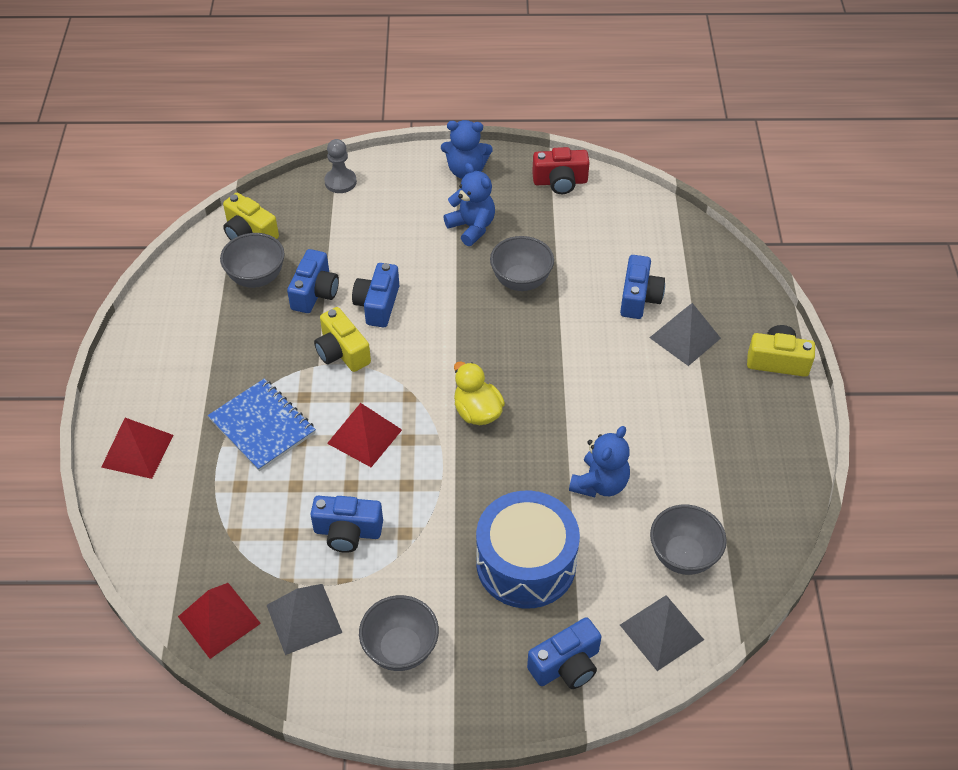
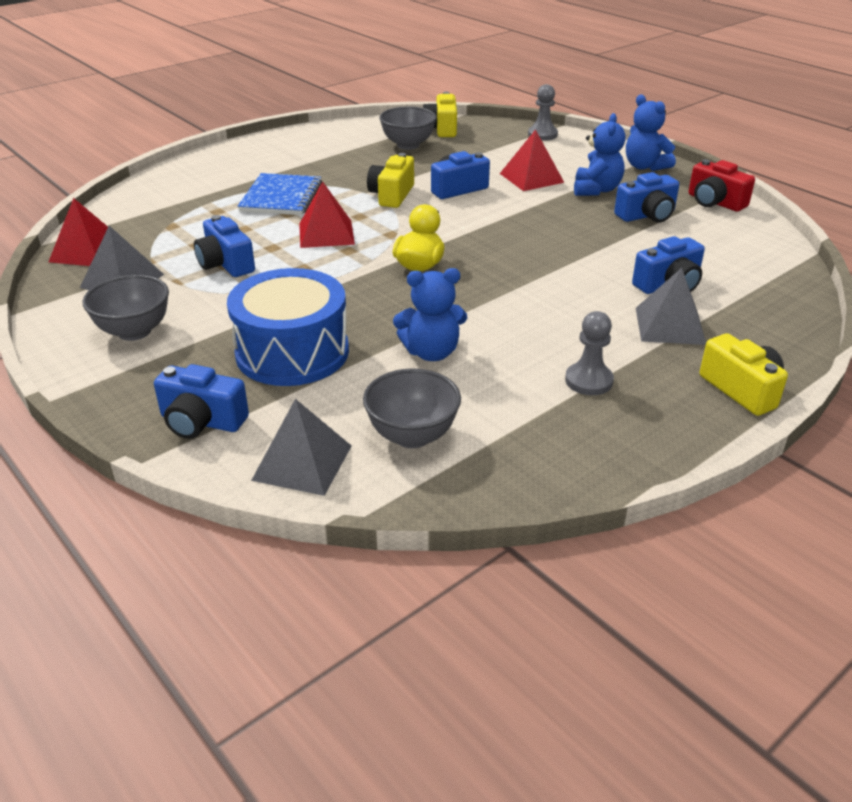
camera: 50 degrees right, 15 degrees down
red pyramid [101,418,174,479] -> red pyramid moved to [500,129,564,191]
blue camera [287,249,339,313] -> blue camera moved to [614,172,679,223]
grey bowl [490,236,554,291] -> none
none -> grey pawn [565,311,614,395]

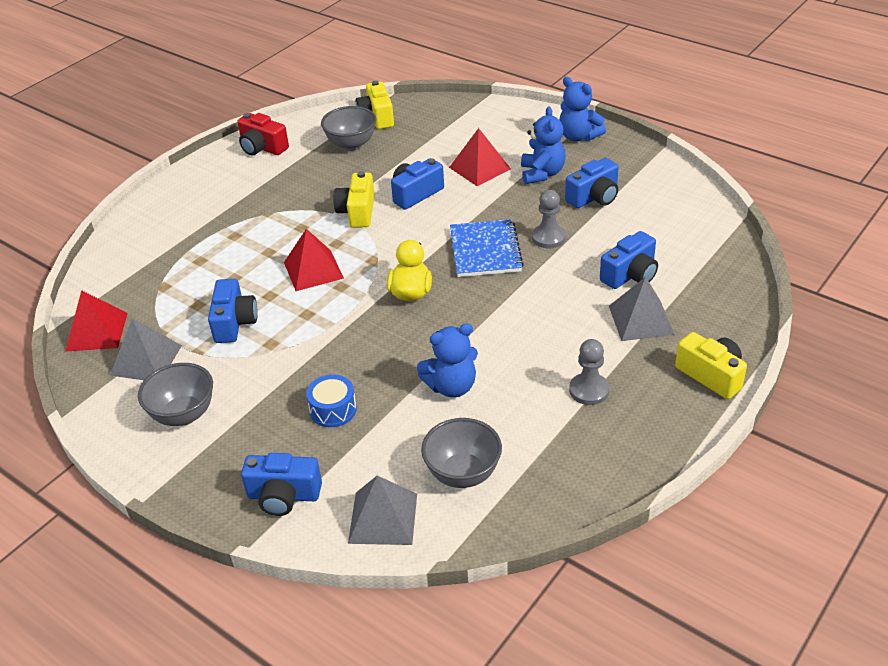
camera: 10 degrees left, 5 degrees up
blue camera [194,215,255,277] -> blue camera turned 135 degrees counterclockwise [208,279,258,343]
blue drum [227,268,349,386] -> blue drum [306,374,357,427], size x0.48
blue notebook [238,173,322,215] -> blue notebook moved to [450,219,524,277]
grey pawn [528,84,558,141] -> grey pawn moved to [532,190,566,248]
red camera [689,159,755,212] -> red camera moved to [237,113,289,155]

